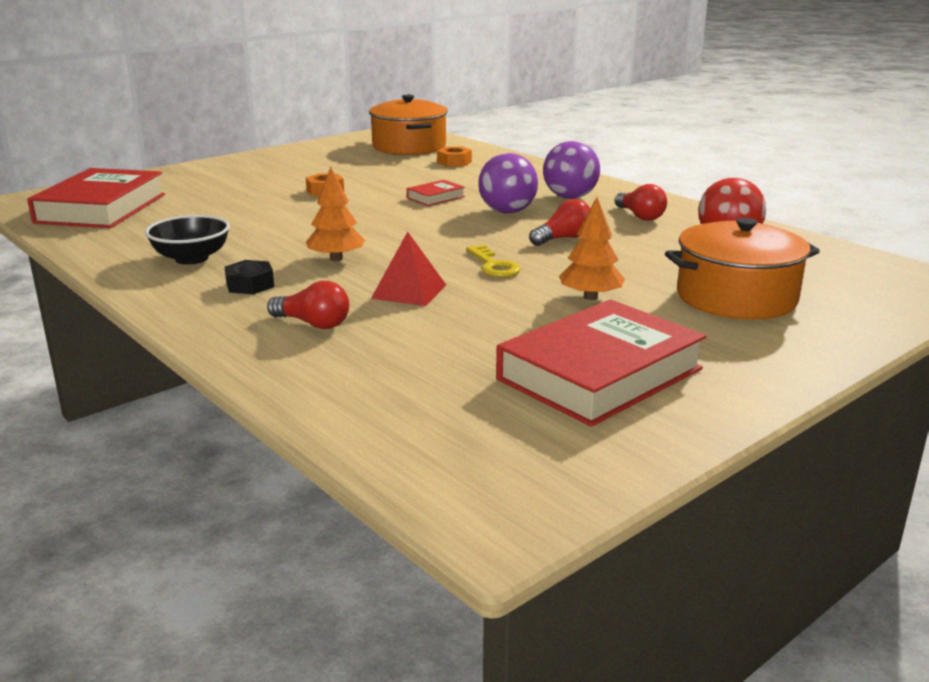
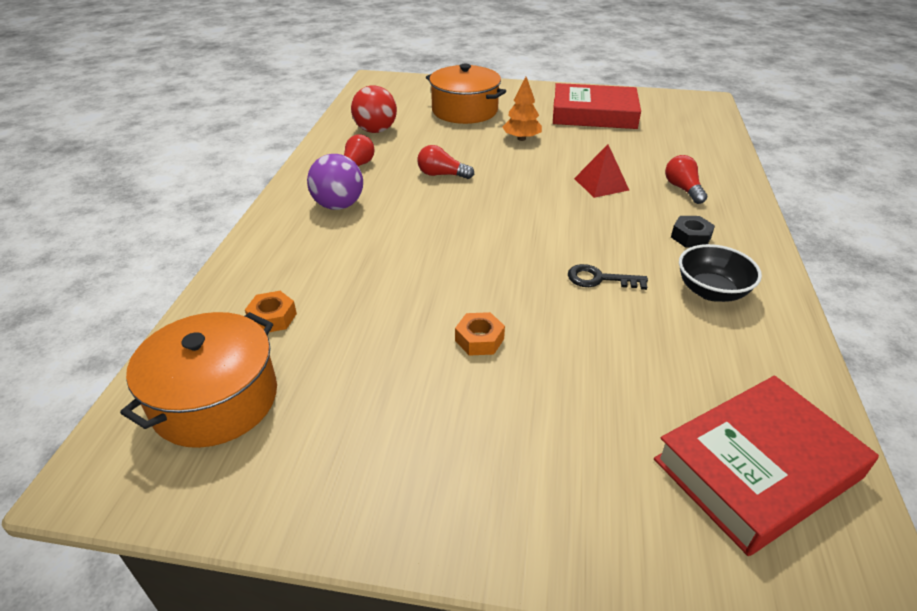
camera: 130 degrees left, 15 degrees up
orange tree [306,167,365,261] -> none
red book [407,180,465,206] -> none
yellow key [466,245,521,277] -> none
purple ball [478,153,538,213] -> none
none -> black key [568,264,648,290]

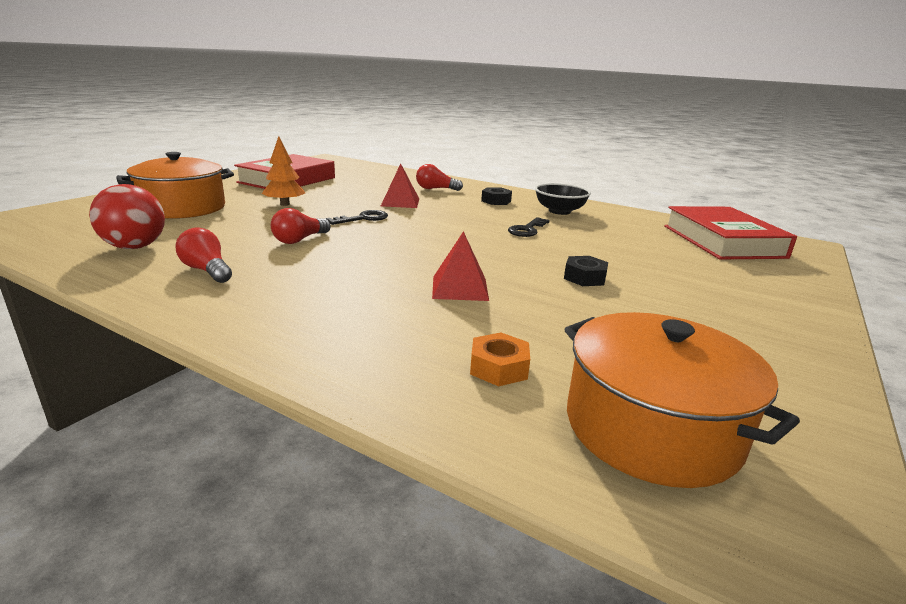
camera: 70 degrees left, 15 degrees down
purple ball [307,154,363,210] -> none
orange nut [455,312,505,356] -> black nut [564,256,608,286]
none -> black key [326,210,388,225]
none -> red pyramid [432,231,489,301]

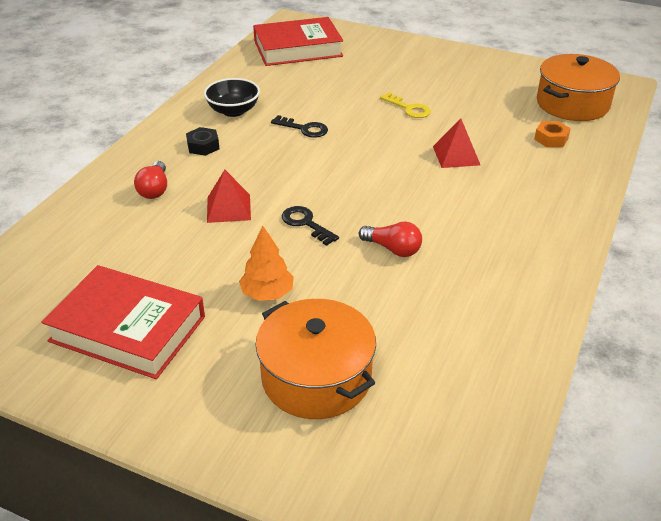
camera: 95 degrees left, 15 degrees up
red ball [89,184,165,249] -> none
red light bulb [176,227,232,283] -> none
black nut [564,256,608,286] -> yellow key [380,92,431,118]

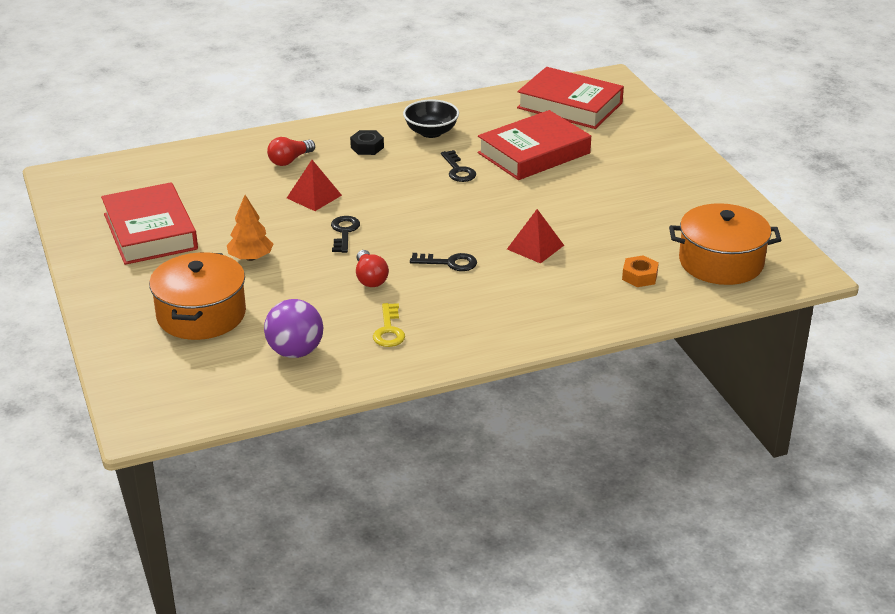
camera: 45 degrees right, 5 degrees down
yellow key [380,92,431,118] -> yellow key moved to [373,303,405,347]
none -> purple ball [264,299,323,358]
none -> black key [410,253,477,271]
none -> red book [478,110,591,180]

